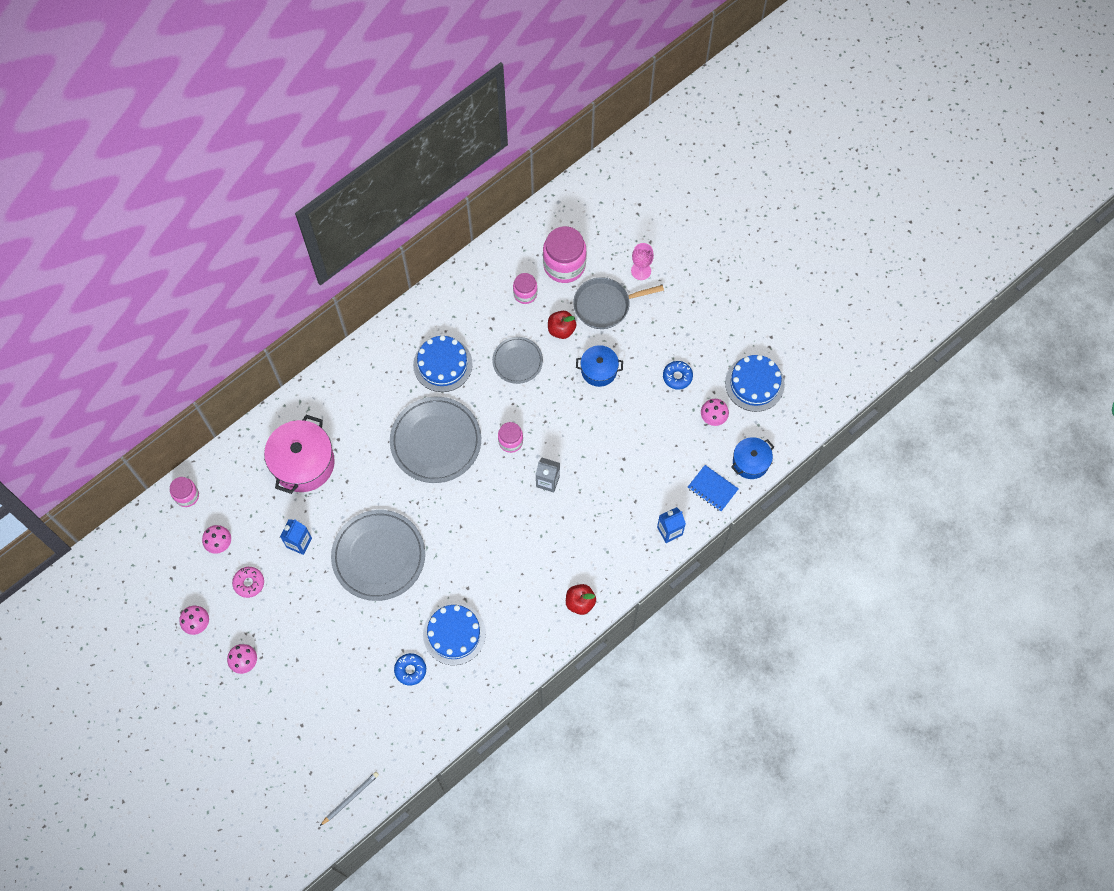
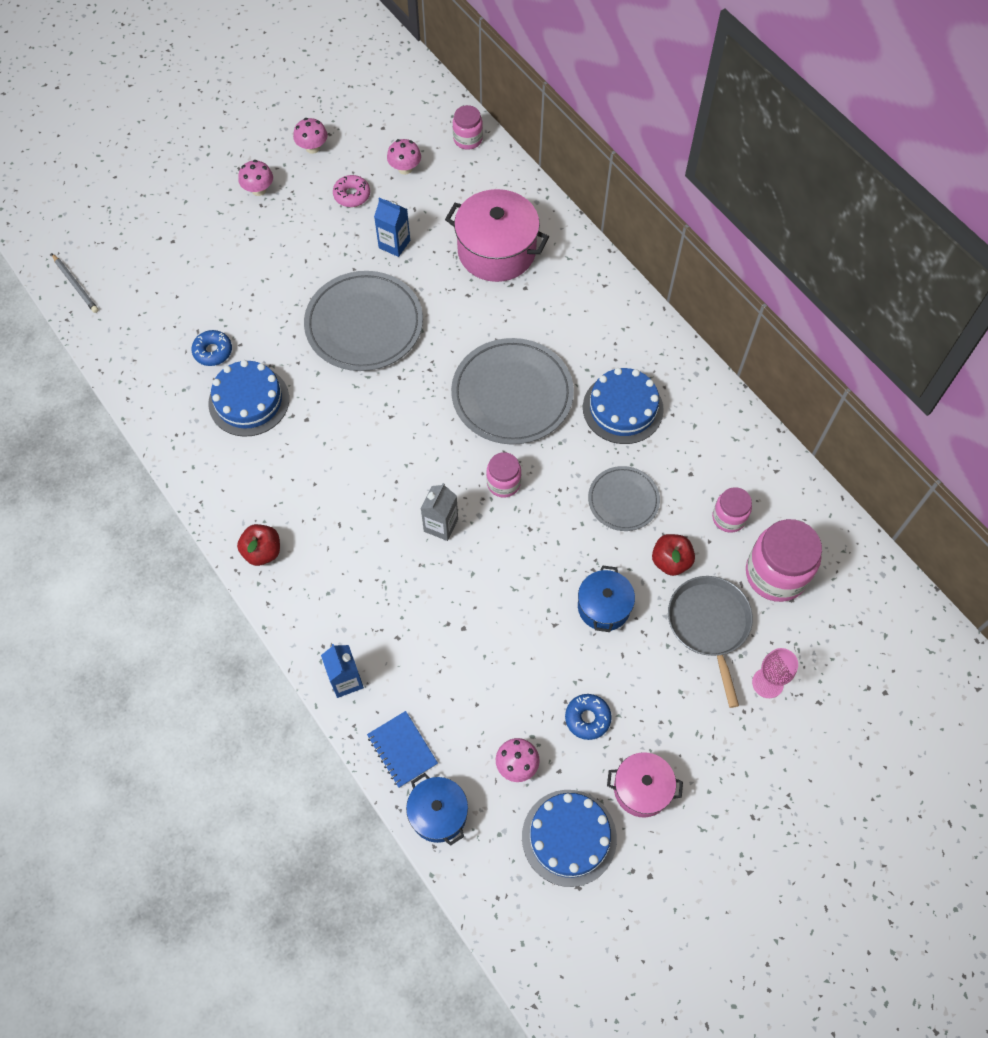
camera: 95 degrees right, 5 degrees down
blue notebook [688,465,739,512] -> blue notebook turned 75 degrees counterclockwise [367,711,438,788]
none -> pink pot [607,752,683,817]

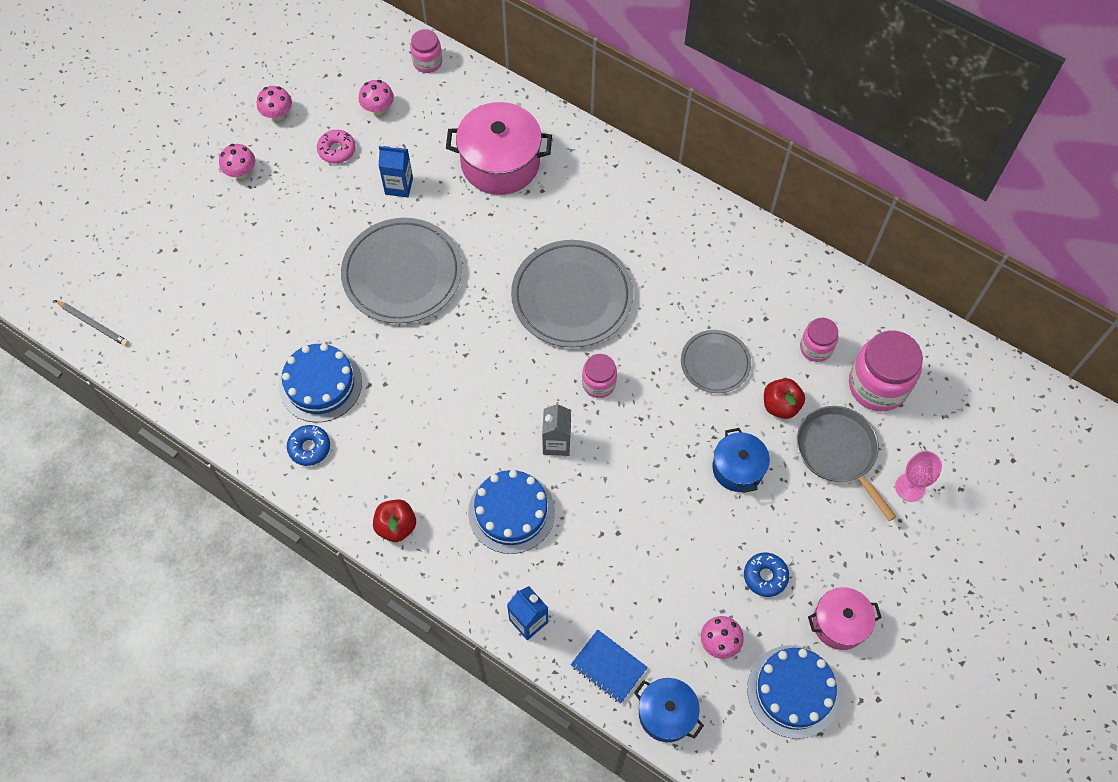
camera: 20 degrees left, 0 degrees up
blue donut [191,330,232,366] -> blue donut moved to [287,425,330,466]
blue cake [583,368,664,444] -> blue cake moved to [468,470,555,554]

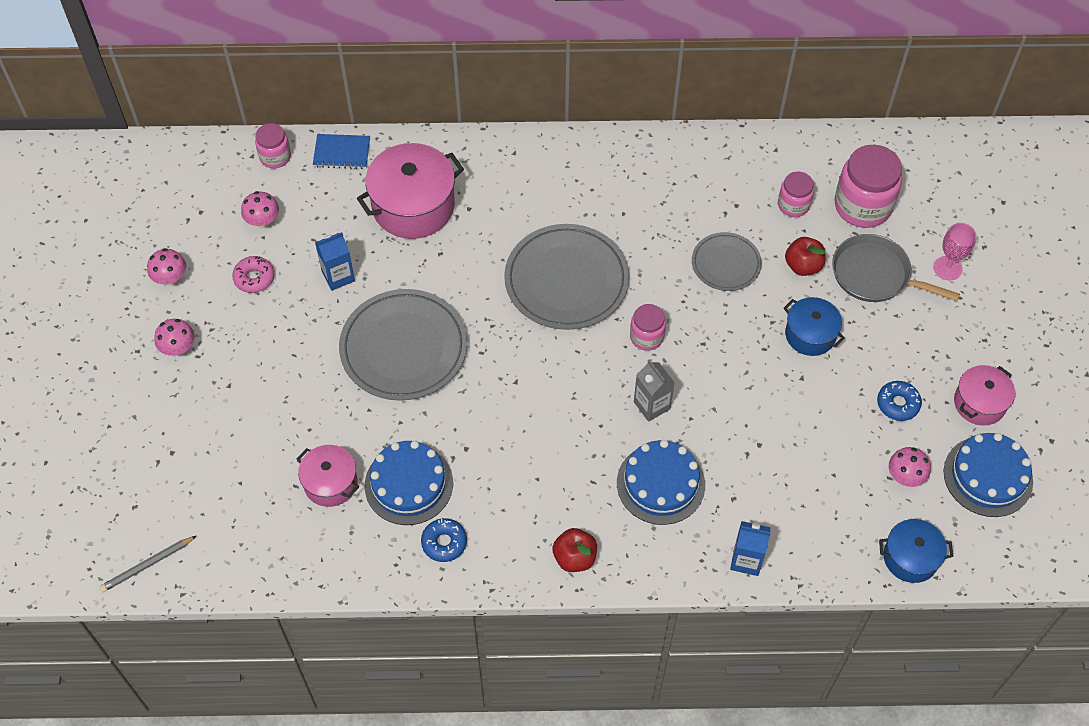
camera: 35 degrees left, 5 degrees down
grey pencil [55,300,129,346] -> grey pencil turned 150 degrees clockwise [99,536,196,593]
blue notebook [571,629,648,703] -> blue notebook moved to [313,134,370,169]
none -> pink pot [297,445,359,507]

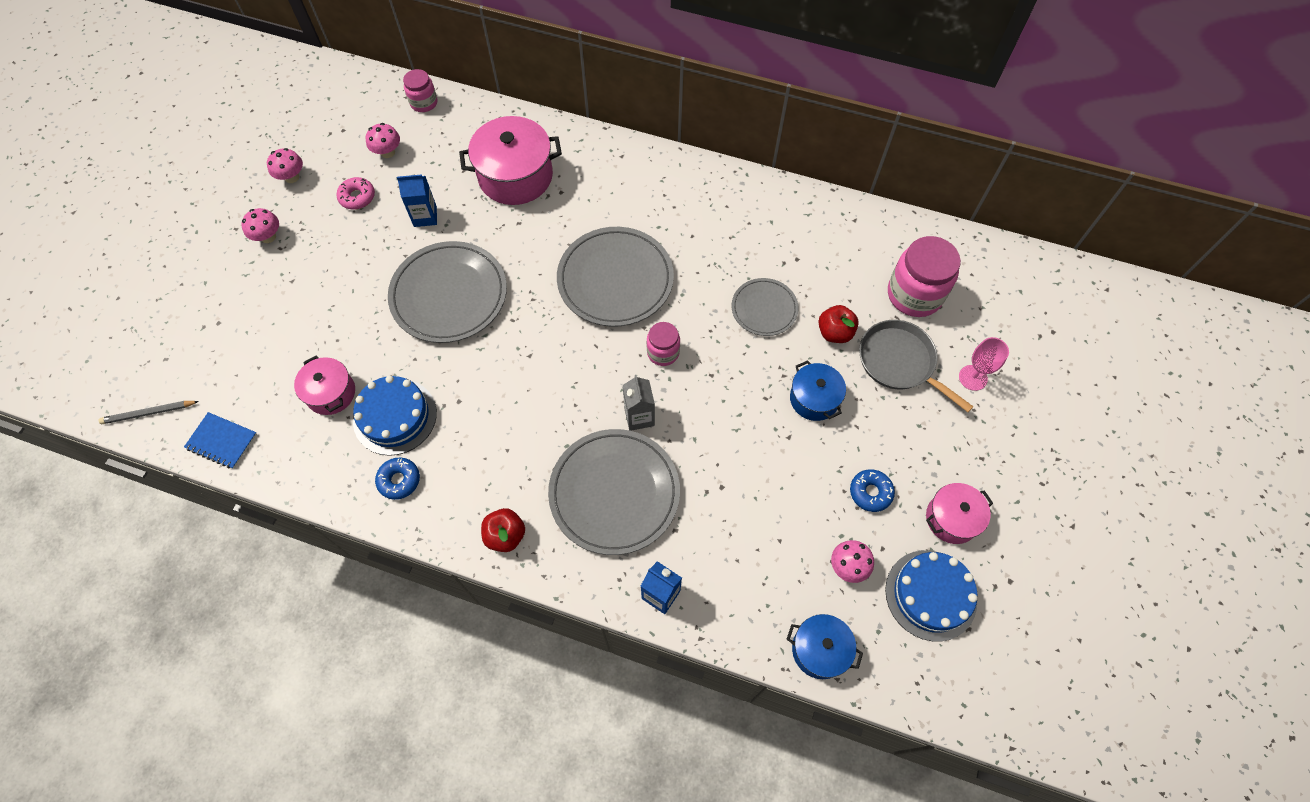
camera: 20 degrees right, 5 degrees up
blue notebook [313,134,370,169] -> blue notebook moved to [184,412,257,469]
blue cake [617,440,705,525] -> grey plate [548,429,680,555]
pink jar [778,172,814,217] -> none

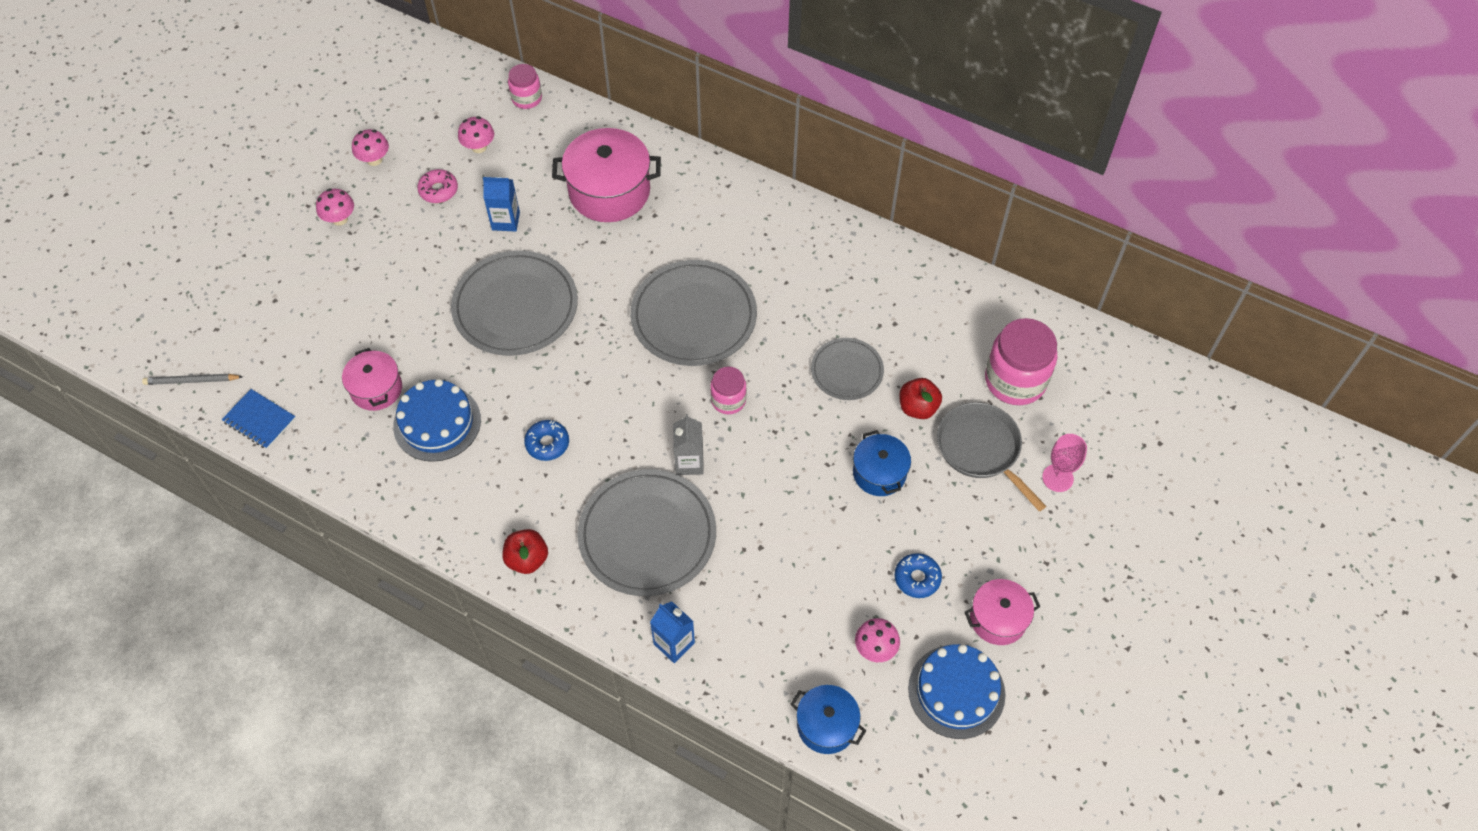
camera: 10 degrees right, 5 degrees down
blue donut [375,458,420,500] -> blue donut moved to [524,420,569,461]

